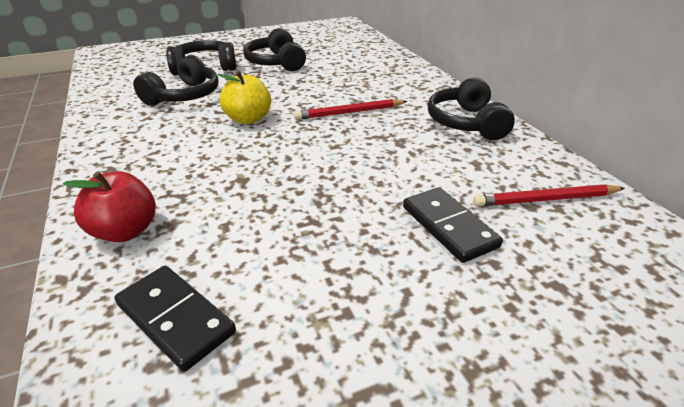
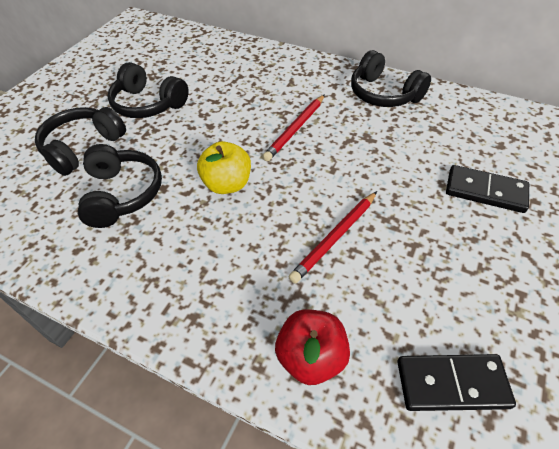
camera: 40 degrees left, 15 degrees up
red pencil [473,184,625,207] -> red pencil moved to [289,191,377,284]

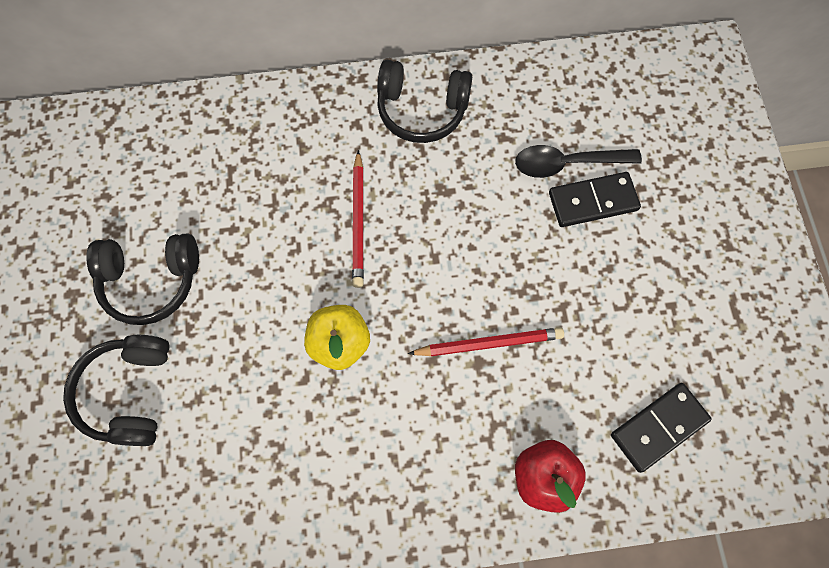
camera: 35 degrees left, 20 degrees up
black headphones [78,144,162,228] -> none
red pencil [289,191,377,284] -> red pencil turned 105 degrees counterclockwise [408,327,564,356]
none -> black spoon [515,145,642,178]

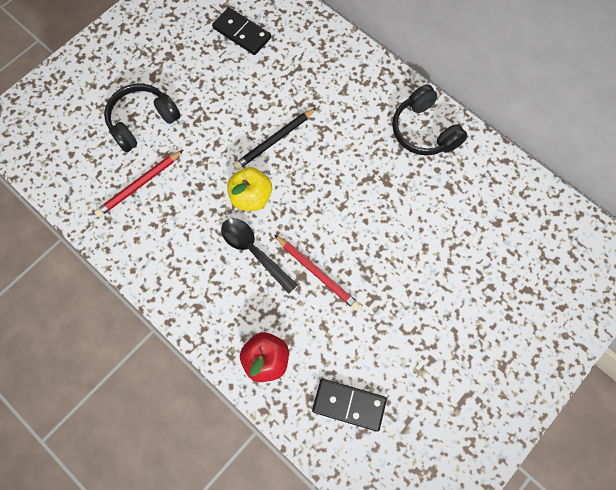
camera: 50 degrees right, 0 degrees up
black headphones [86,234,199,325] -> none
red pencil [352,150,364,288] -> red pencil moved to [94,150,183,217]
black spoon [515,145,642,178] -> black spoon moved to [221,218,297,294]
black domino [549,172,641,227] -> black domino moved to [212,7,271,55]
none -> black pencil [234,108,316,170]

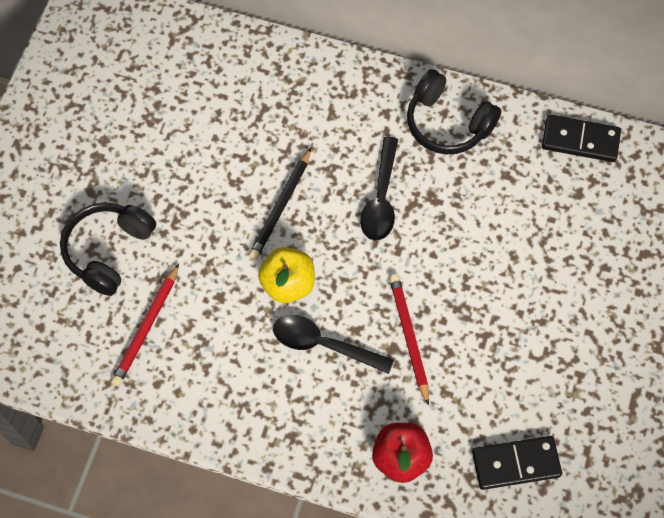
camera: 25 degrees left, 5 degrees down
black domino [212,7,271,55] -> black domino moved to [542,115,621,162]
red pencil [274,235,360,310] -> red pencil turned 120 degrees counterclockwise [389,274,429,406]
none -> black spoon [360,137,398,241]

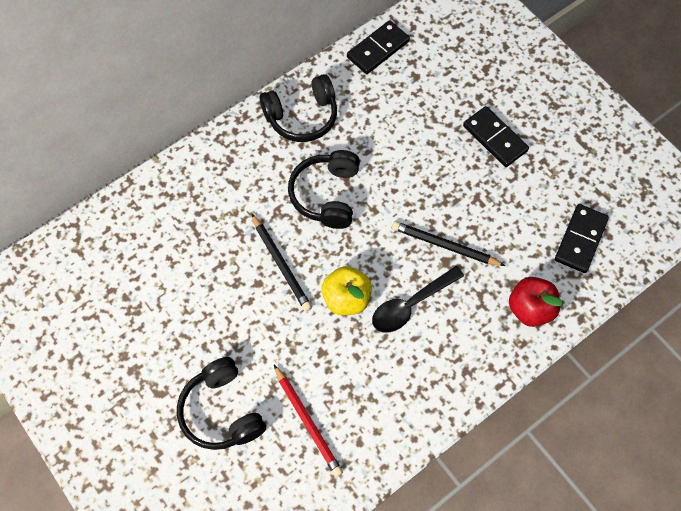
camera: 55 degrees left, 0 degrees up
black spoon [360,137,398,241] -> black headphones [288,150,360,229]
red pencil [389,274,429,406] -> black pencil [392,221,505,266]
none -> black domino [463,106,529,167]

